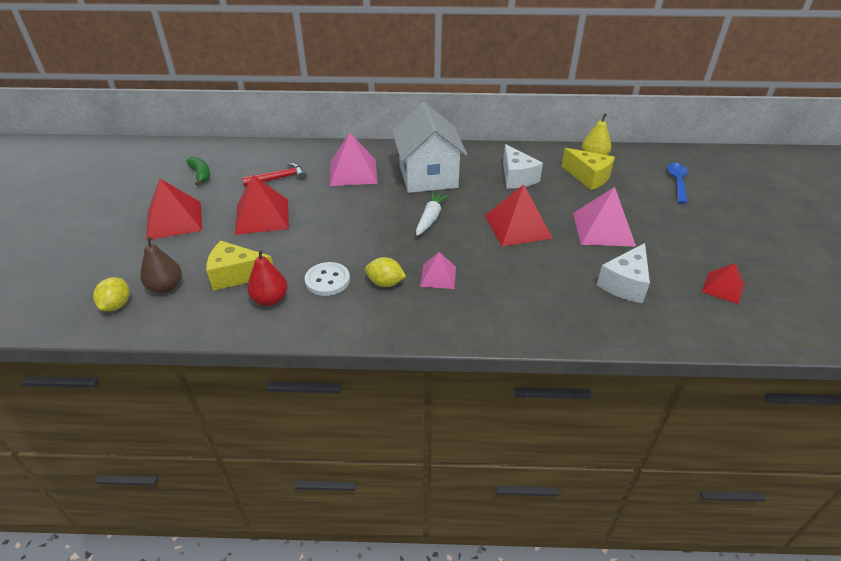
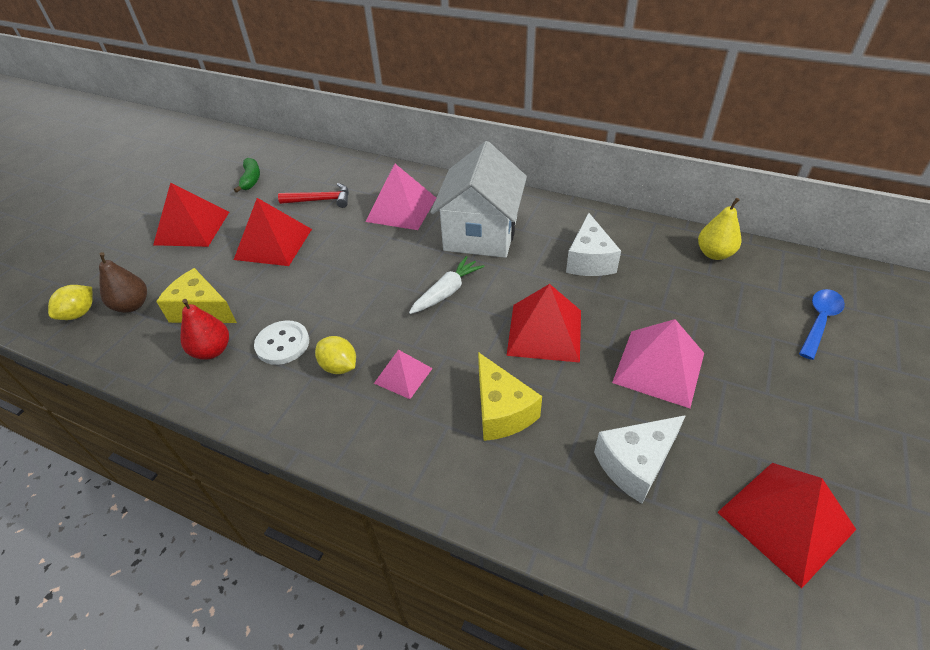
camera: 25 degrees right, 5 degrees up
yellow cheese [561,148,615,190] -> yellow cheese moved to [478,352,542,441]
red pyramid [702,263,744,304] -> red pyramid [717,463,856,589], size x1.73

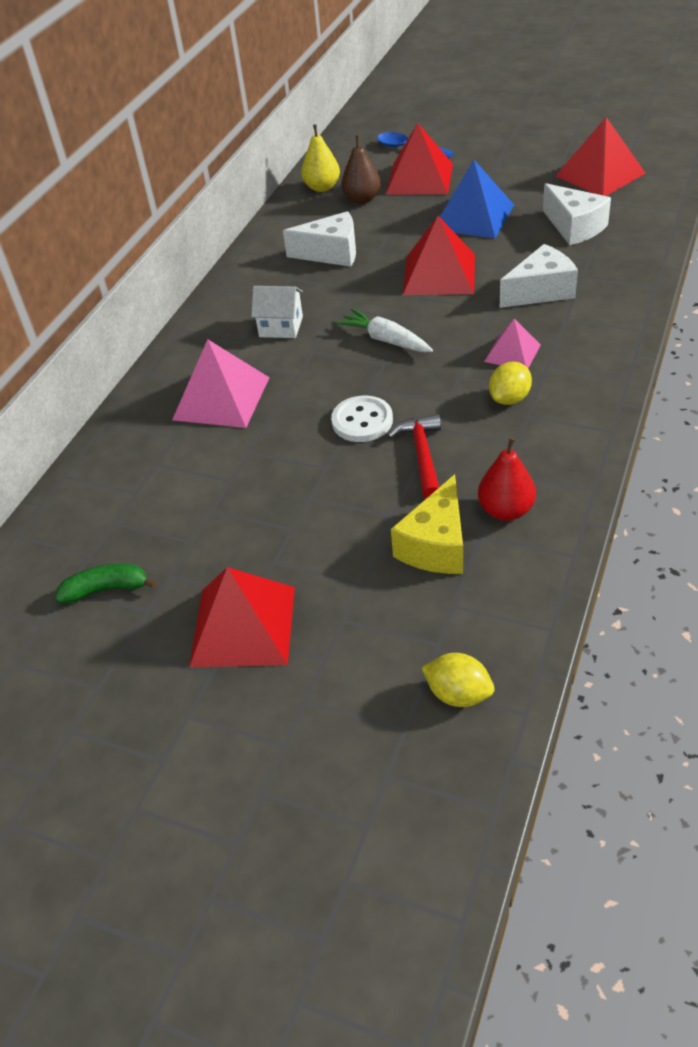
camera: 90 degrees left, 0 degrees up
brown pear [99,252,147,313] -> brown pear moved to [341,135,381,204]
red pyramid [234,198,312,266] -> red pyramid moved to [386,123,453,195]
white button [254,320,309,365] -> white button moved to [331,395,393,442]
red hammer [278,183,349,208] -> red hammer moved to [387,414,441,498]
white house [430,141,527,258] -> white house [251,286,303,338], size x0.47
yellow cheese [478,352,542,441] -> white cheese [500,244,578,308]
pink pyramid [612,319,704,408] -> blue pyramid [440,160,514,239]

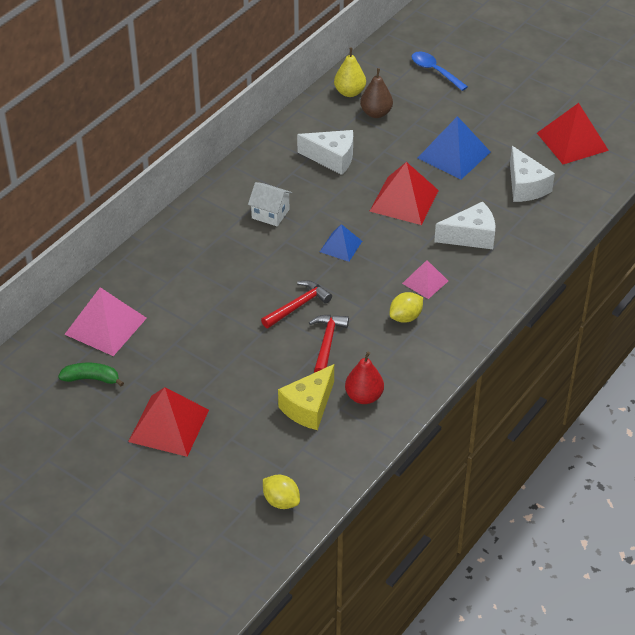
camera: 10 degrees right, 0 degrees up
pink pyramid [172,339,270,428] -> pink pyramid moved to [64,287,147,356]
white button [331,395,393,442] -> red hammer [261,280,332,328]
white carrot [335,308,433,352] -> blue pyramid [320,224,362,262]
red pyramid [386,123,453,195] -> none

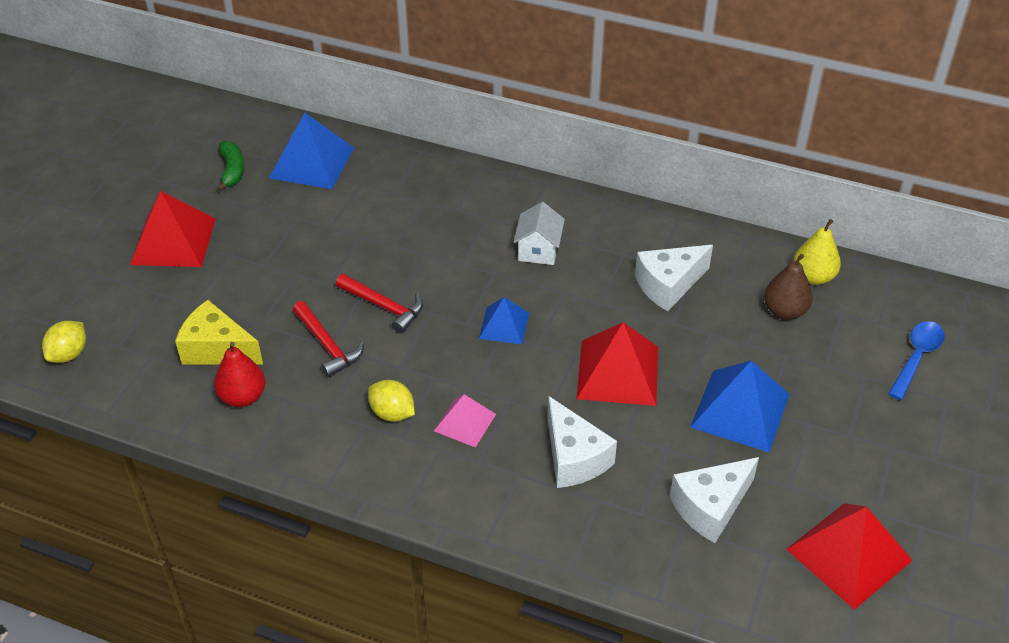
camera: 75 degrees right, 0 degrees up
pink pyramid [64,287,147,356] -> blue pyramid [269,113,354,189]
white cheese [297,130,353,175] -> white cheese turned 60 degrees clockwise [635,245,713,311]
red hammer [309,315,349,373] -> red hammer turned 60 degrees clockwise [293,301,364,378]

